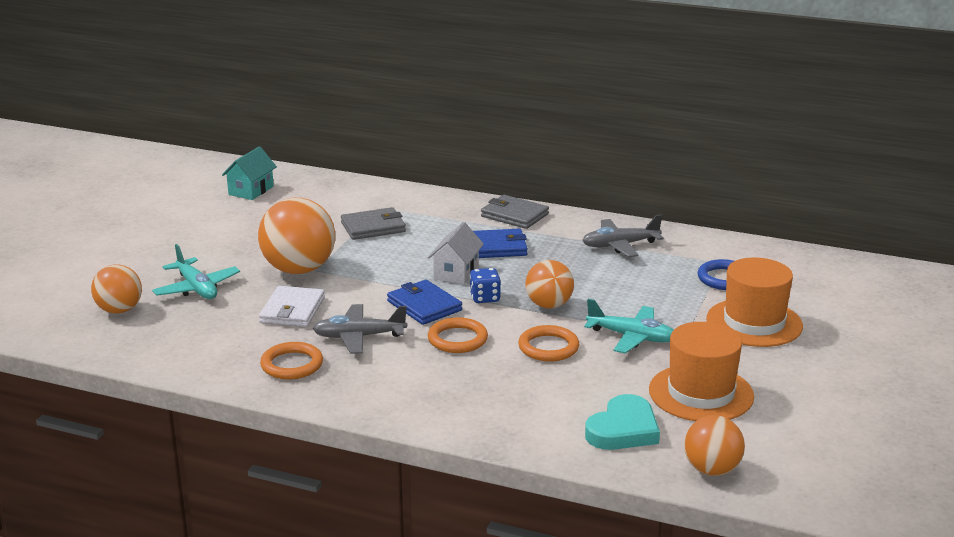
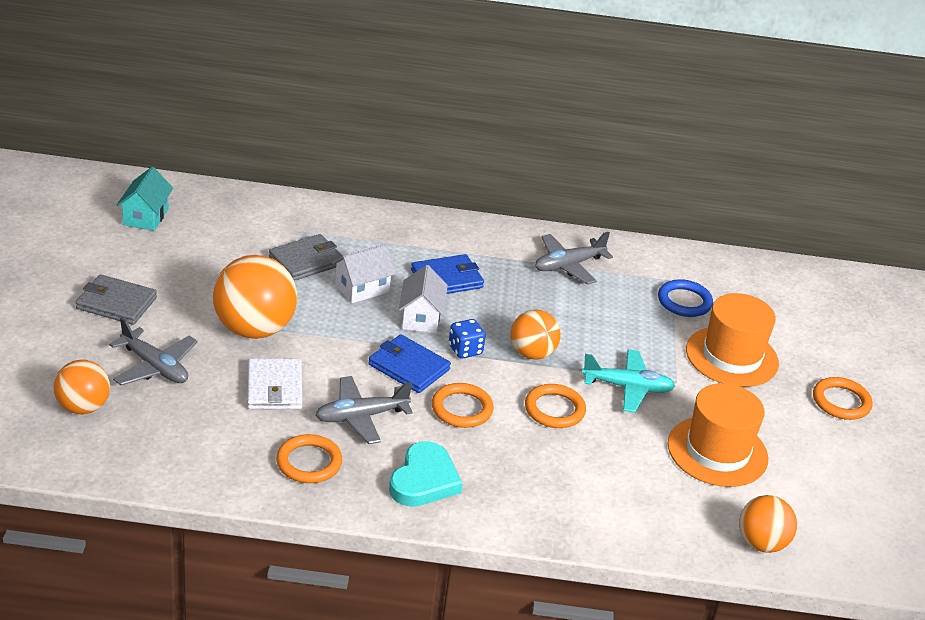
camera: 20 degrees left, 10 degrees up
turquoise plane [152,244,240,299] -> grey plane [109,317,198,386]
grey wallet [481,195,549,229] -> grey wallet moved to [76,274,157,325]
turquoise heart [585,394,660,450] -> turquoise heart moved to [389,441,463,507]
none -> white house [332,244,396,303]
none -> orange ring [813,377,873,420]

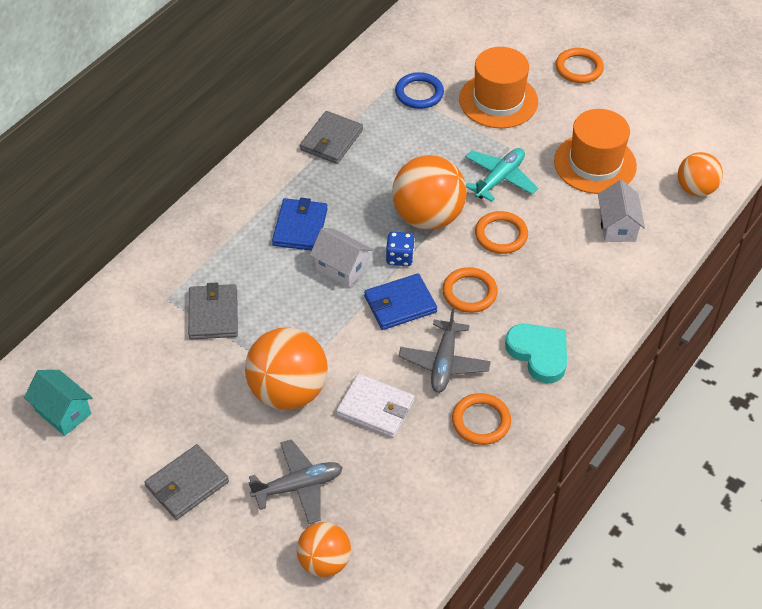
camera: 55 degrees left, 15 degrees up
white house [332,244,396,303] -> white house moved to [598,180,645,242]
orange ball [510,310,561,360] -> orange ball [392,155,467,230], size x1.65
grey plane [535,232,613,284] -> grey wallet [300,111,363,164]

